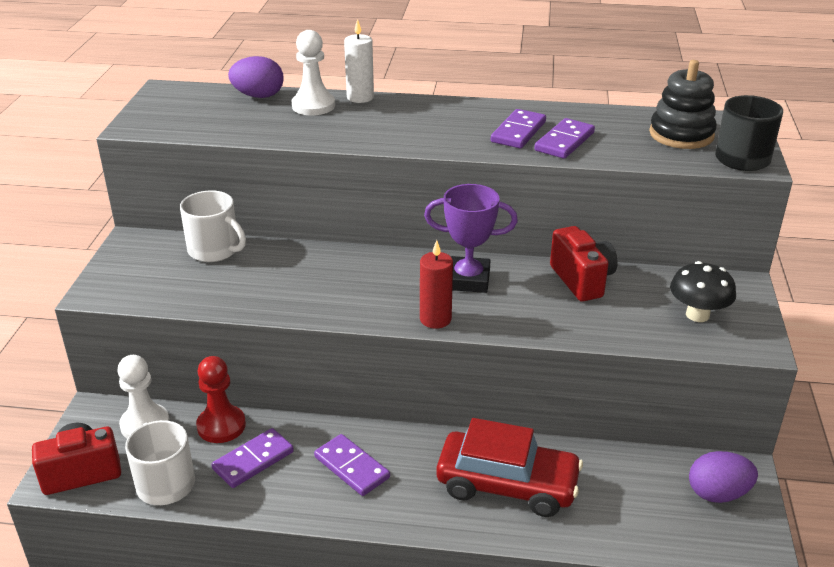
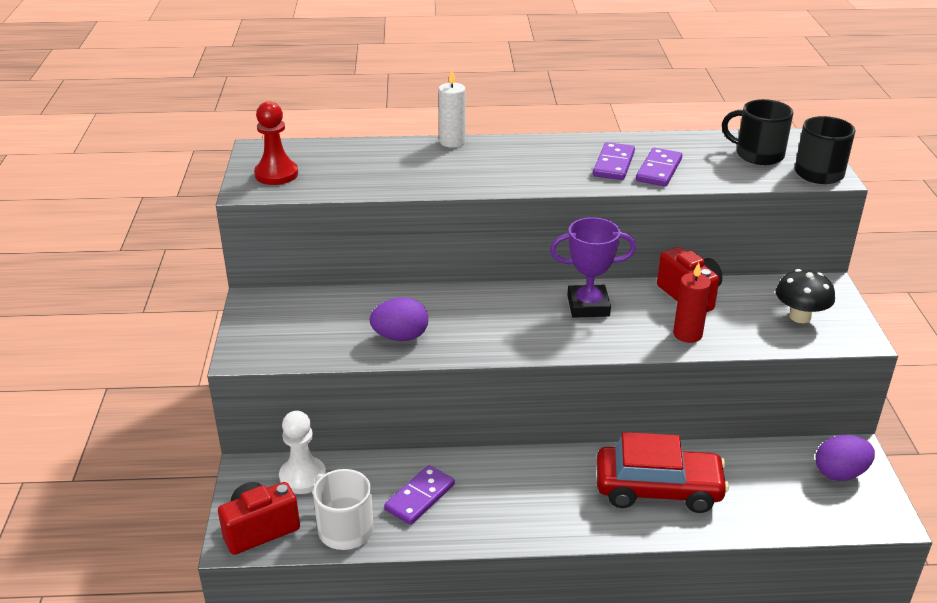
camera: 10 degrees left, 0 degrees up
white mug [180,190,246,262] -> none
red pawn [196,356,246,443] -> red pawn moved to [254,101,298,185]
purple egg [228,56,284,98] -> purple egg moved to [370,297,428,341]
white pawn [291,30,335,115] -> none
purple domino [314,434,390,496] -> none
red candle [420,240,453,329] -> red candle moved to [673,262,711,343]
black stacking toy [649,60,717,149] -> black mug [722,99,794,165]

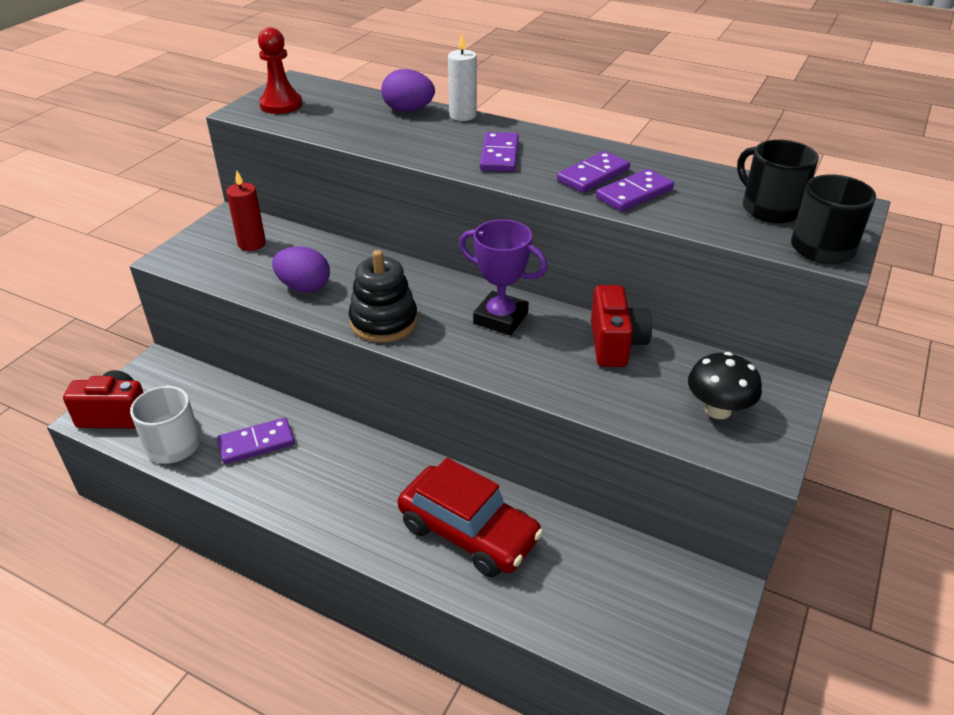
camera: 30 degrees right, 5 degrees up
white pawn [279,411,326,494] -> none
red candle [673,262,711,343] -> red candle moved to [226,171,266,251]
purple egg [816,435,875,481] -> purple egg moved to [381,69,435,112]
none -> black stacking toy [349,250,418,343]
none -> purple domino [480,132,519,172]

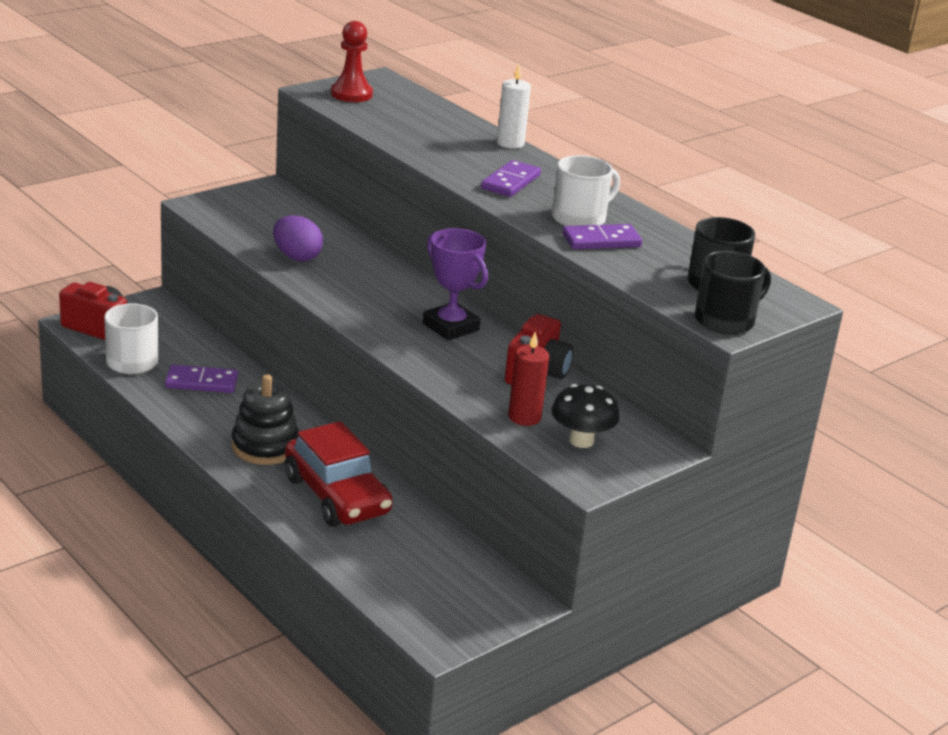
camera: 20 degrees right, 10 degrees down
red candle [226,171,266,251] -> red candle moved to [508,332,549,426]
black stacking toy [349,250,418,343] -> black stacking toy moved to [231,374,299,465]
purple egg [381,69,435,112] -> none
purple domino [557,151,630,193] -> white mug [552,155,620,226]

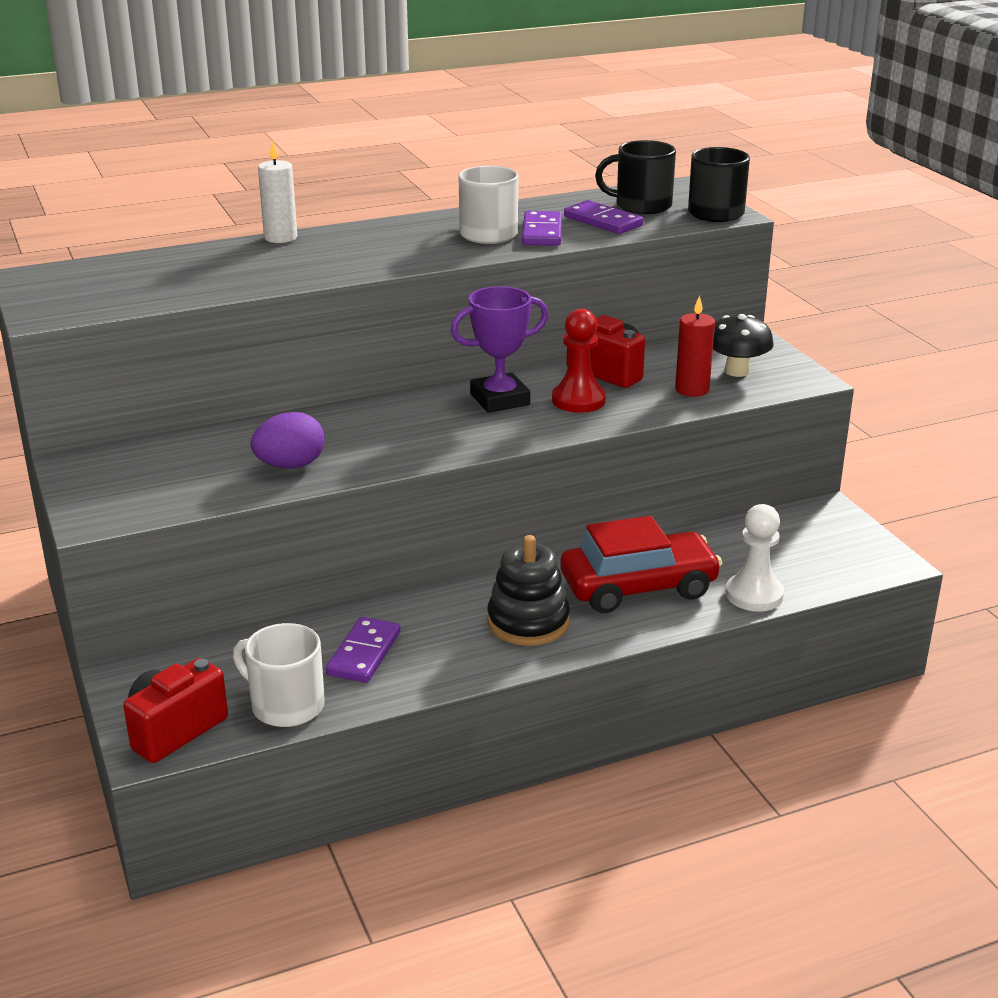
camera: 70 degrees left, 0 degrees up
red pawn [331,21,373,102] -> red pawn moved to [552,309,606,413]
purple domino [481,160,541,197] -> purple domino moved to [564,200,643,234]
none -> white pawn [726,504,784,612]

